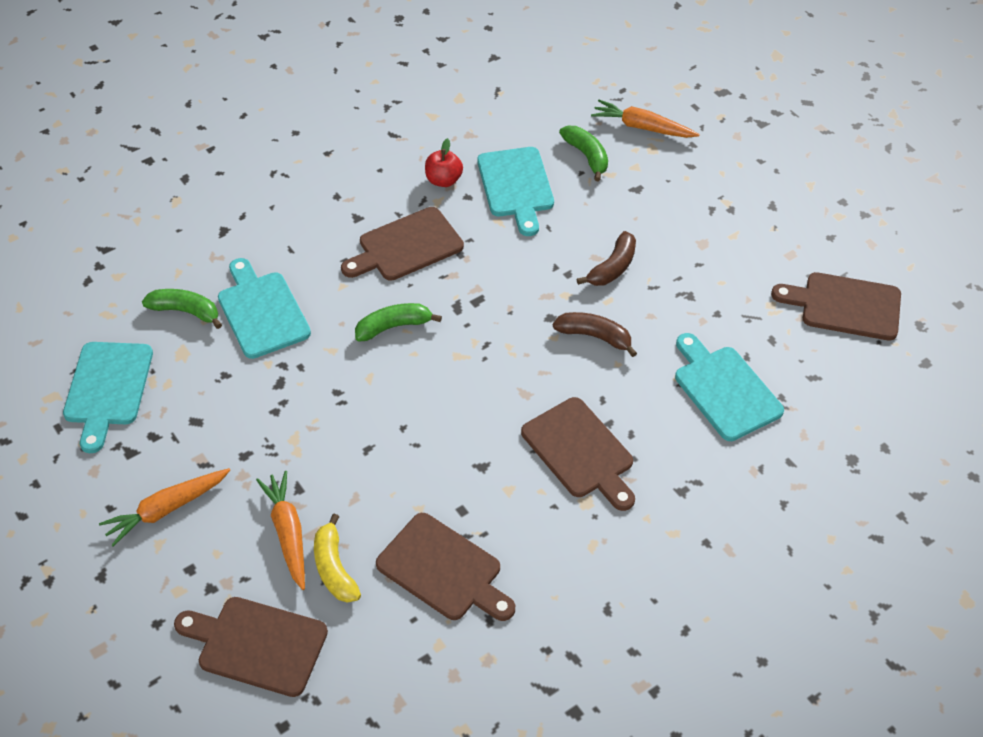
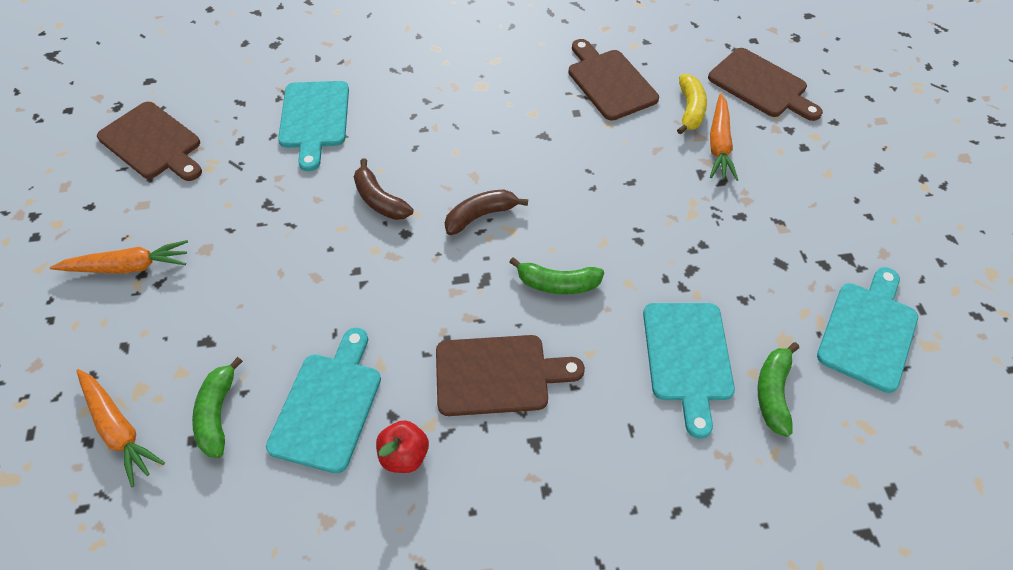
camera: 155 degrees left, 5 degrees up
orange carrot [99,468,230,547] -> orange carrot moved to [50,240,188,274]
green banana [142,289,222,329] -> green banana turned 60 degrees clockwise [757,342,799,437]
brown cutting board [521,397,635,511] -> none
brown banana [577,231,636,286] -> brown banana moved to [445,189,528,235]

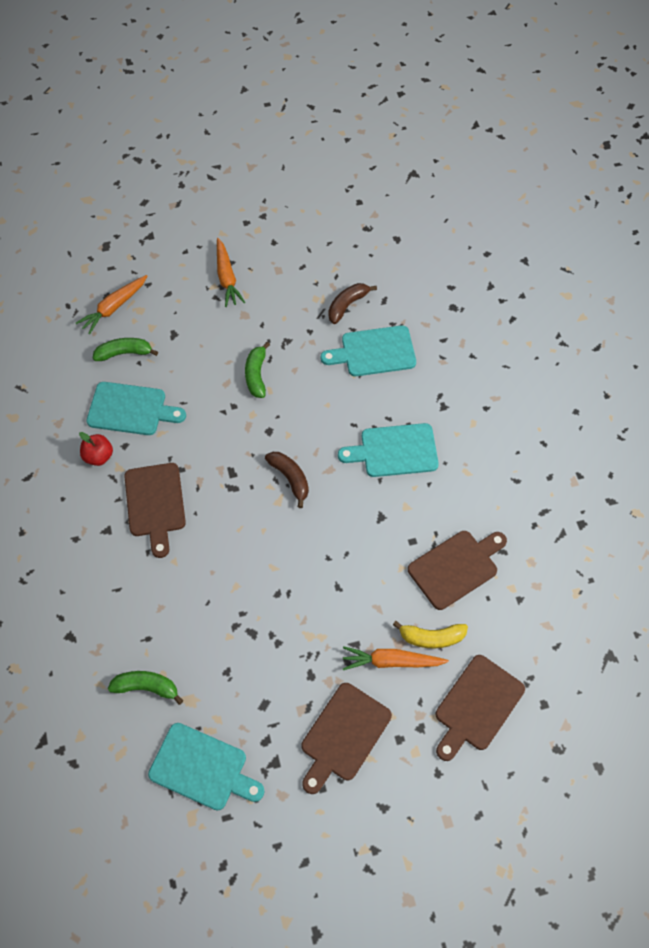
camera: 85 degrees right, 5 degrees up
brown cutting board [97,102,202,181] -> brown cutting board moved to [302,683,392,794]
brown banana [354,159,413,220] -> brown banana moved to [328,283,377,324]
green banana [509,257,604,294] -> green banana moved to [245,342,270,398]
turquoise cutting board [643,303,735,439] -> turquoise cutting board moved to [338,423,439,477]

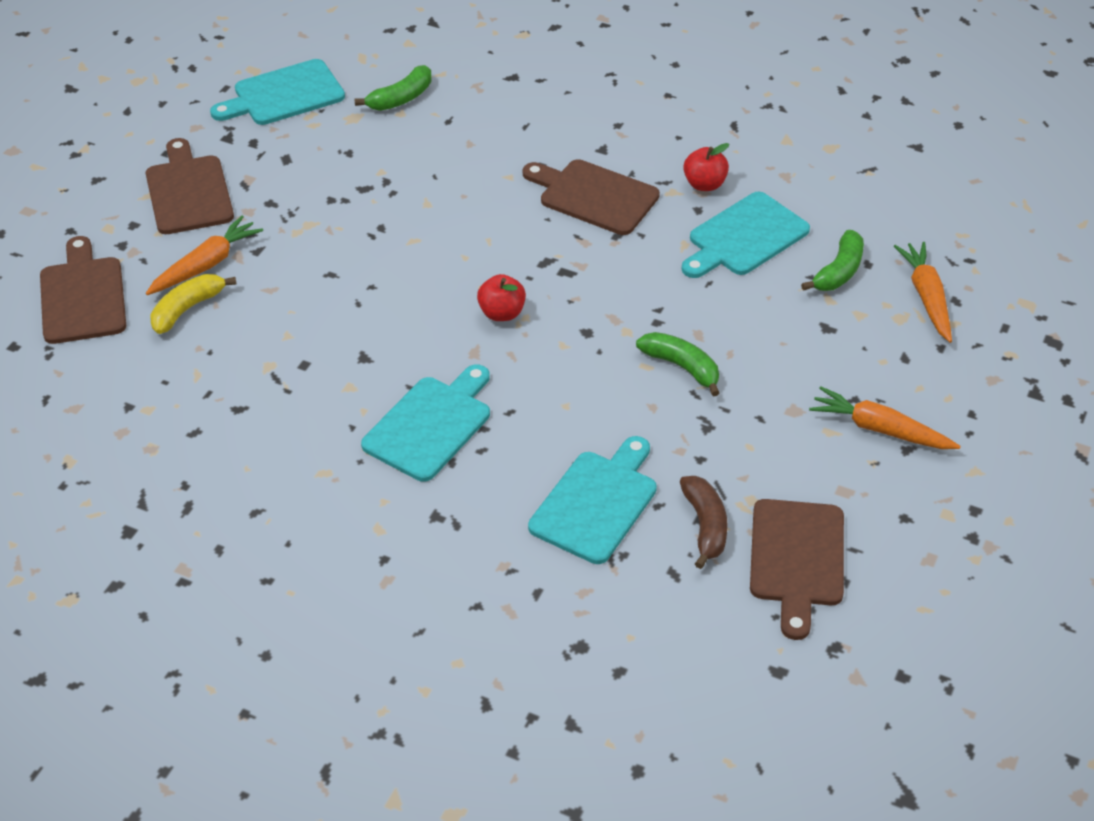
camera: 130 degrees right, 15 degrees down
brown banana [265,452,309,508] -> red apple [477,274,526,321]
brown cutting board [408,531,507,610] -> brown cutting board moved to [750,499,844,640]

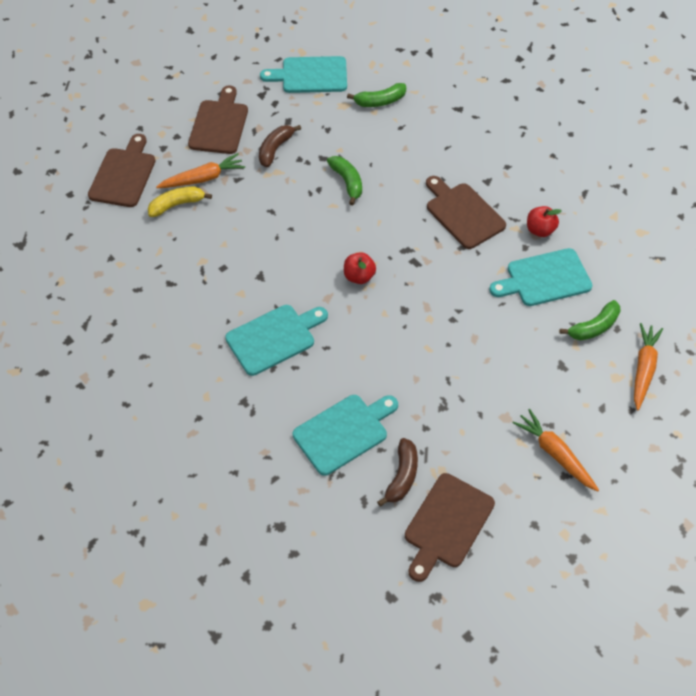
camera: 25 degrees right, 10 degrees up
green banana [636,332,719,397] -> green banana moved to [327,156,362,205]
none -> brown banana [259,125,301,167]

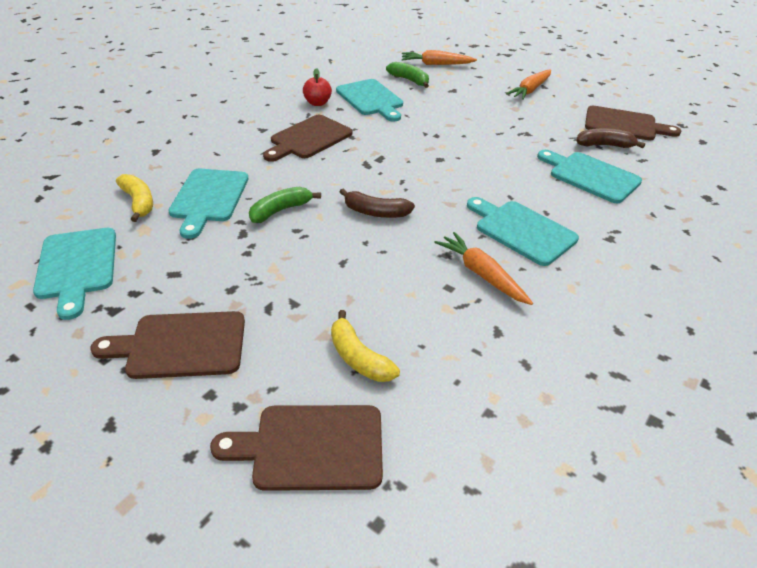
camera: 105 degrees left, 15 degrees down
orange carrot [156,153,245,188] -> orange carrot moved to [434,232,533,305]
brown banana [259,125,301,167] -> brown banana moved to [340,189,415,218]
red apple [344,252,376,284] -> none
green banana [347,83,406,107] -> yellow banana [116,174,153,222]
none -> turquoise cutting board [168,169,249,239]

